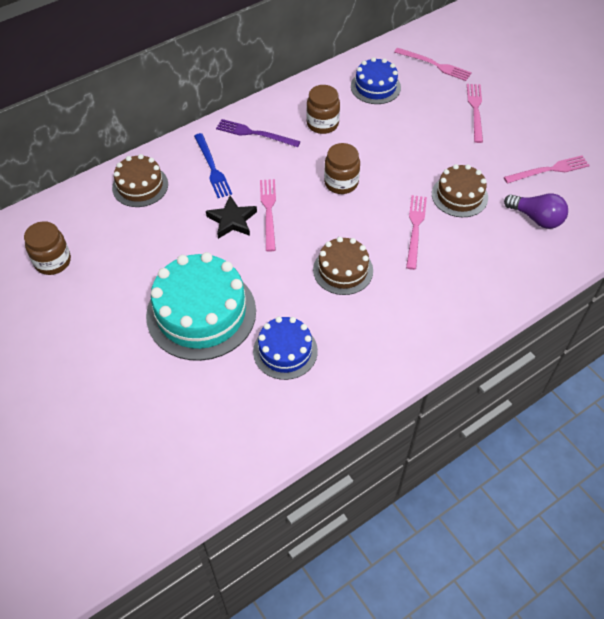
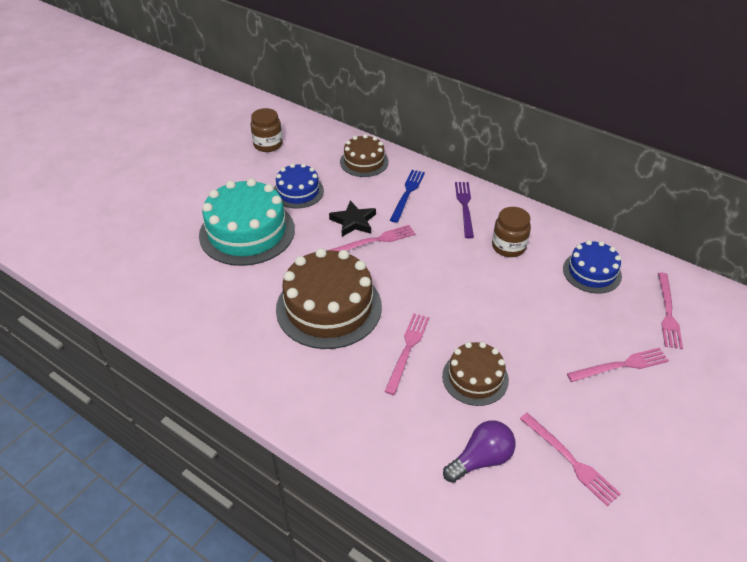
camera: 70 degrees right, 10 degrees down
blue fork [194,133,232,198] -> blue fork turned 150 degrees clockwise [390,170,425,223]
blue cake [253,317,318,380] -> blue cake moved to [274,163,324,209]
brown cake [313,237,373,295] -> brown cake [276,248,382,349], size x1.75
brown jar [324,143,360,194] -> none
pink fork [406,195,427,270] -> pink fork turned 60 degrees counterclockwise [385,313,429,395]
purple light bulb [504,193,568,229] -> purple light bulb turned 135 degrees counterclockwise [443,421,515,483]

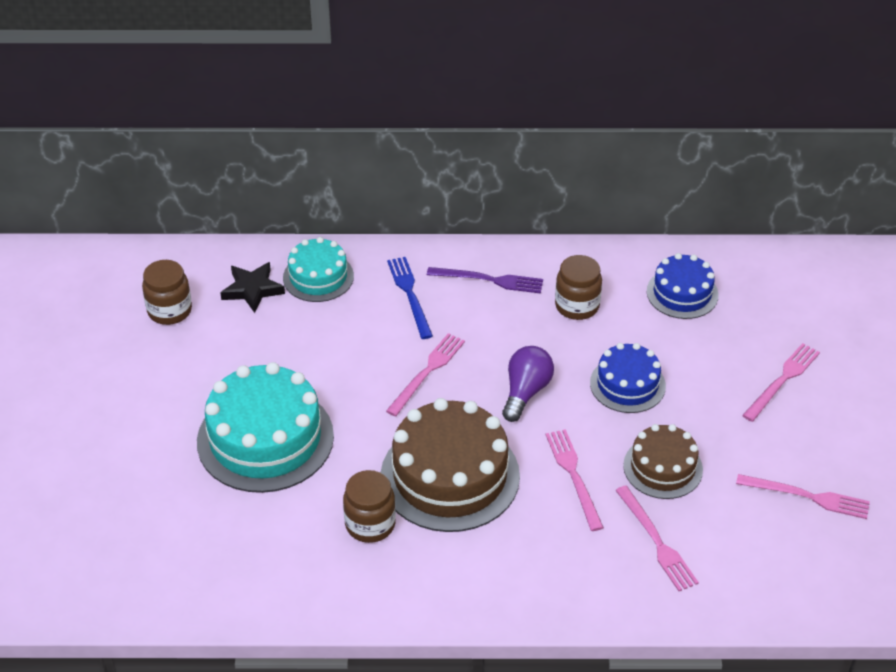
camera: 35 degrees left, 0 degrees up
blue cake [274,163,324,209] -> blue cake moved to [590,343,666,413]
black star [329,200,376,237] -> black star moved to [220,262,285,313]
brown cake [340,134,388,177] -> turquoise cake [283,237,354,302]
purple light bulb [443,421,515,483] -> purple light bulb moved to [502,346,554,422]
purple fork [455,182,474,238] -> purple fork turned 135 degrees clockwise [427,267,543,294]
pink fork [658,273,683,349] -> pink fork moved to [615,486,699,591]
none -> brown jar [343,470,396,543]

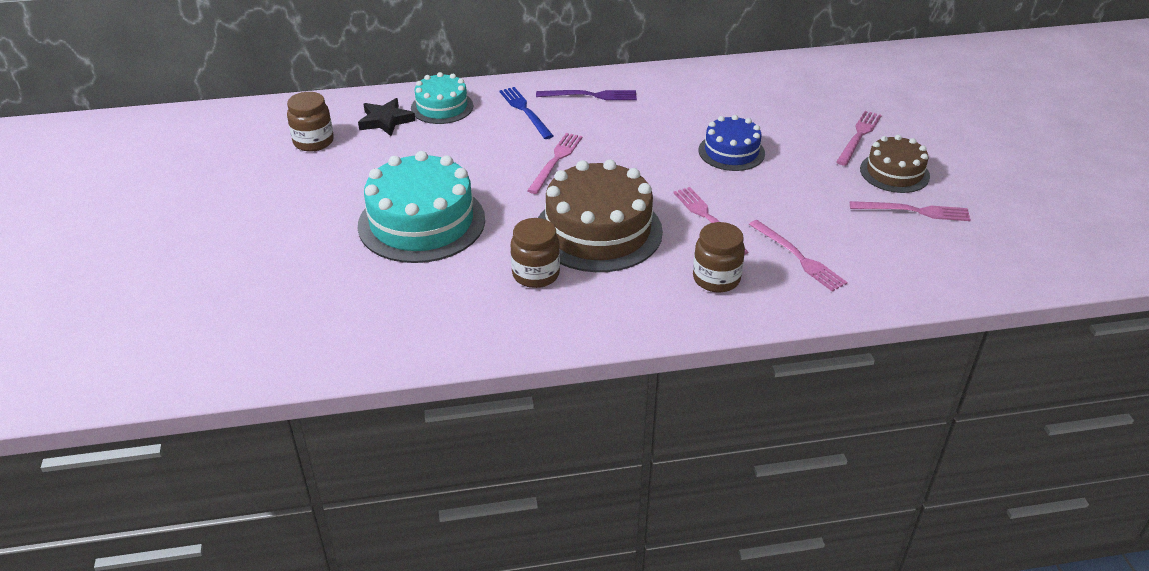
camera: 10 degrees left, 5 degrees down
purple light bulb [502,346,554,422] -> none
brown jar [555,255,602,320] -> brown jar moved to [693,222,745,292]
brown cake [623,424,703,499] -> brown cake moved to [860,135,930,193]
blue cake [647,253,719,319] -> none

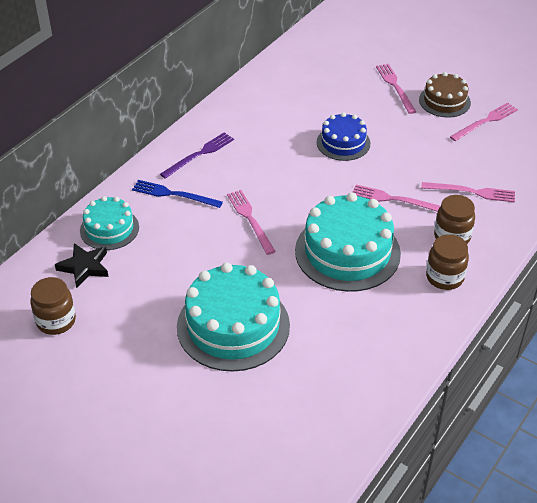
camera: 45 degrees left, 5 degrees up
brown jar [511,218,560,288] -> brown jar moved to [426,234,469,290]
brown cake [538,159,663,272] -> turquoise cake [295,192,401,292]

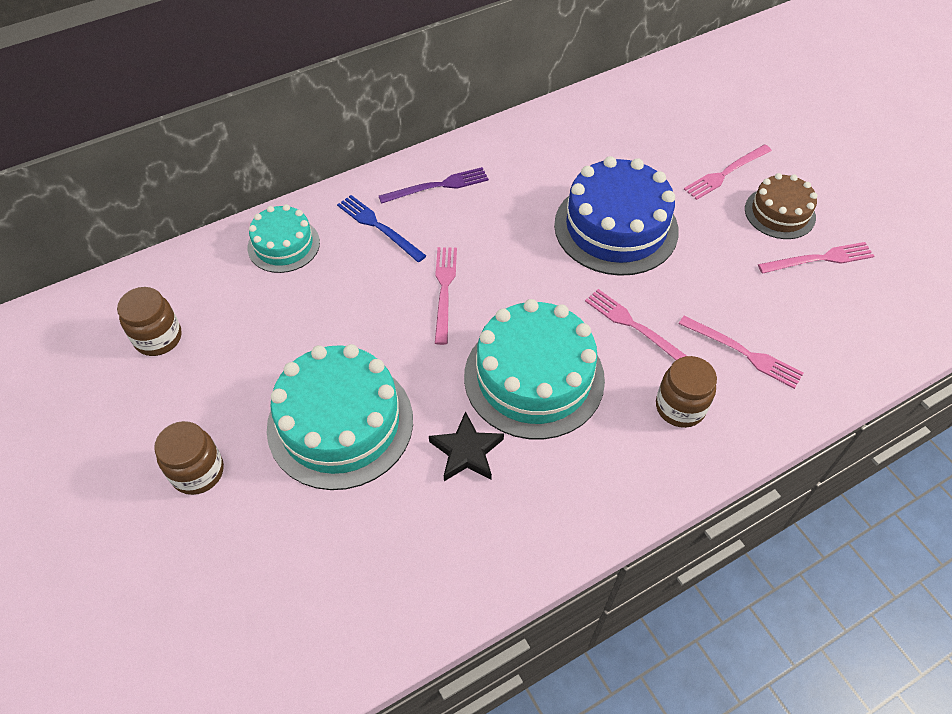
camera: 25 degrees right, 10 degrees up
black star [55,243,109,288] -> black star moved to [429,411,504,481]
blue cake [317,112,370,161] -> blue cake [554,156,679,276], size x1.75
pink fork [376,64,416,114] -> pink fork turned 135 degrees counterclockwise [684,145,772,200]
brown jar [426,234,469,290] -> brown jar moved to [154,421,224,495]

